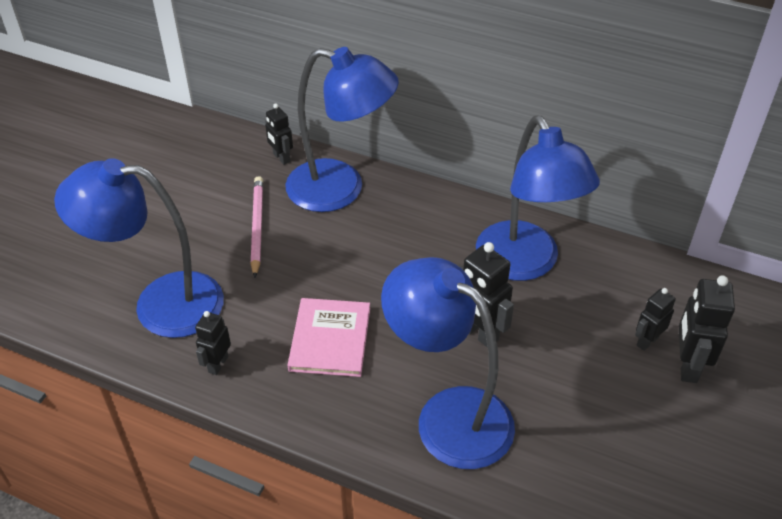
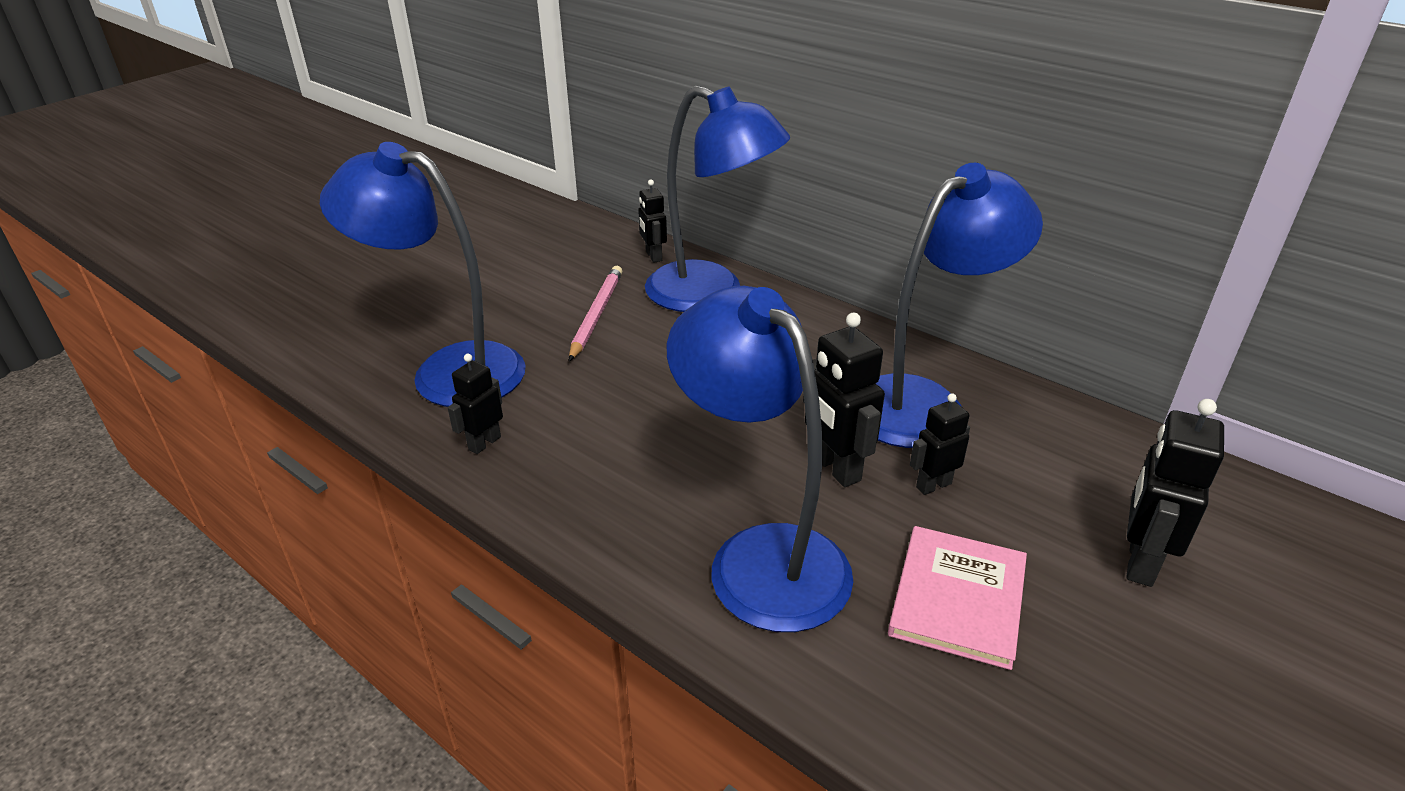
camera: 15 degrees right, 10 degrees down
pink book [288,298,370,377] -> pink book moved to [888,526,1027,670]
blue lamp [476,116,600,281] -> blue lamp turned 120 degrees counterclockwise [876,163,1043,448]
black robot [635,288,676,351] -> black robot moved to [910,393,970,495]

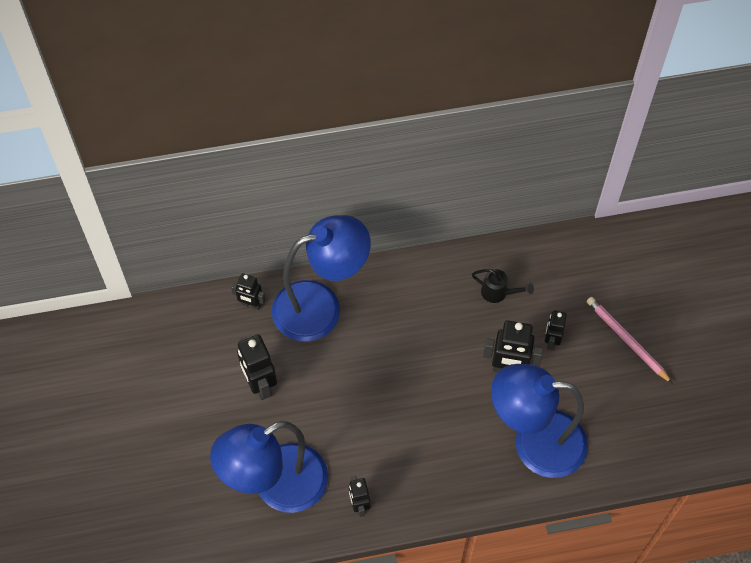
camera: 50 degrees left, 25 degrees up
pink pencil [569,266,622,361] -> pink pencil moved to [586,297,673,384]
blue lamp [876,163,1043,448] -> black watering can [472,269,534,303]
pink book [888,526,1027,670] -> none
black robot [1126,399,1224,587] -> black robot moved to [237,334,277,400]

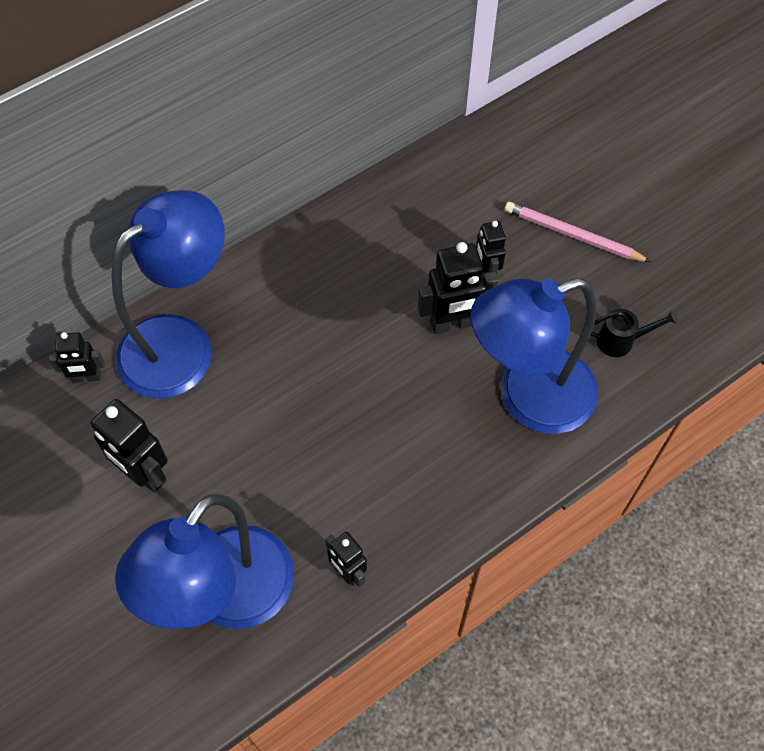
camera: 25 degrees left, 0 degrees up
black watering can [472,269,534,303] -> black watering can moved to [590,309,678,357]

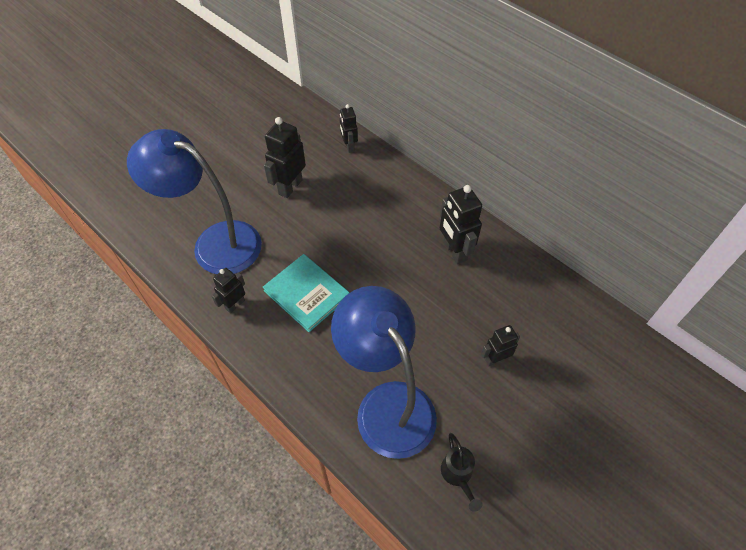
camera: 80 degrees right, 5 degrees down
blue lamp [111,190,225,399] -> none
black robot [418,242,498,334] -> black robot moved to [440,185,482,264]
pink pencil [505,202,651,262] -> none
none -> turquoise book [263,254,350,332]

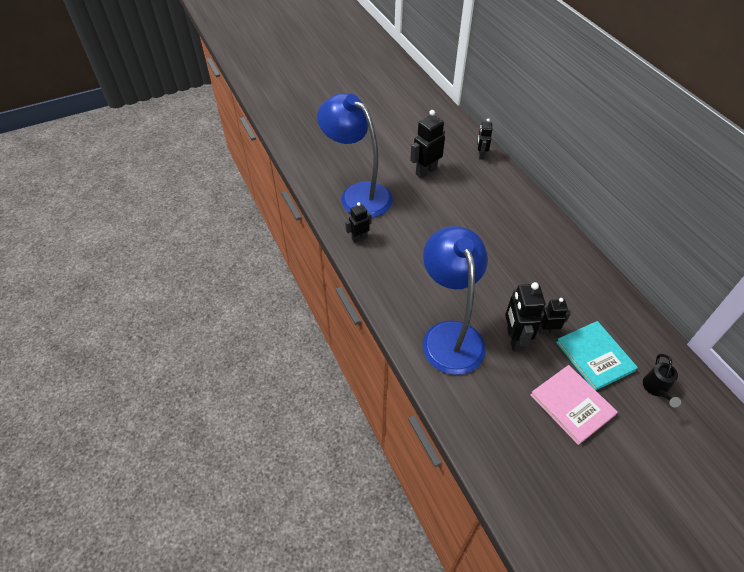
camera: 20 degrees right, 5 degrees down
turquoise book [263,254,350,332] -> turquoise book moved to [556,321,638,390]
black robot [440,185,482,264] -> black robot moved to [505,282,545,352]
black watering can [441,433,483,512] -> black watering can moved to [643,354,681,407]
none -> pink book [530,365,618,445]

